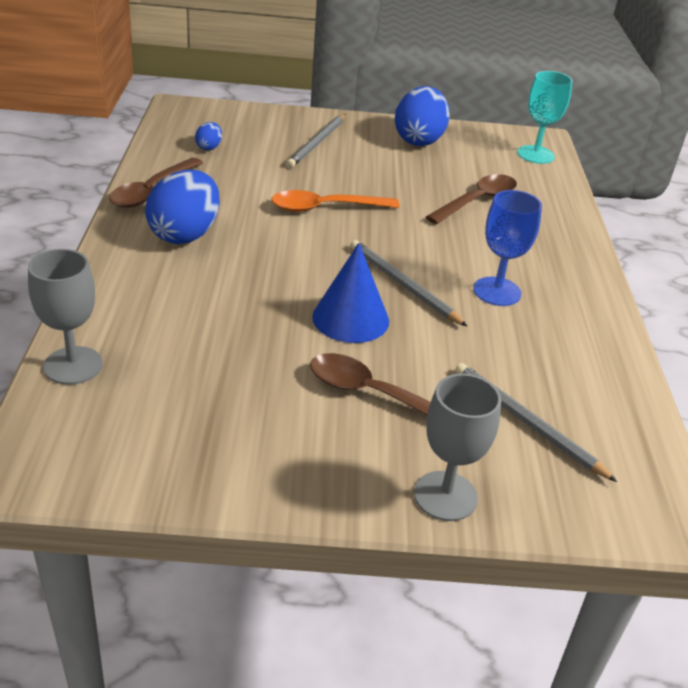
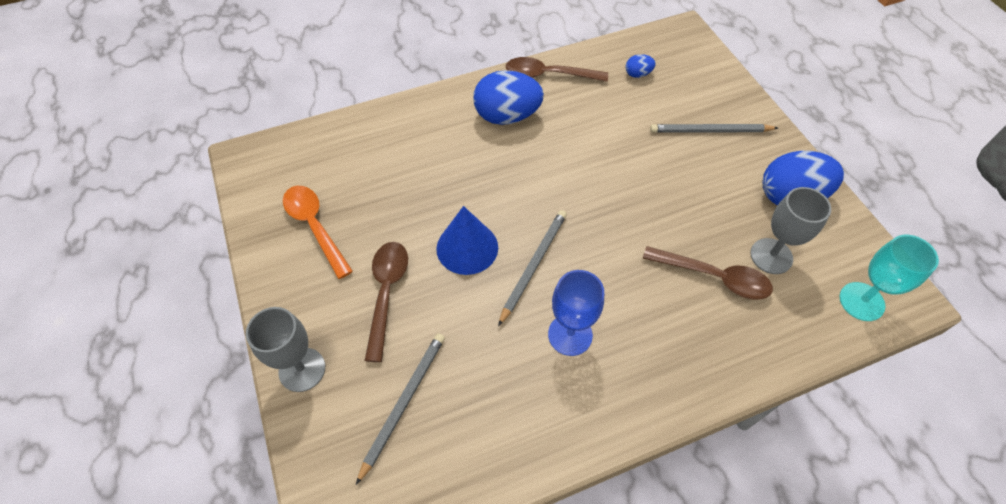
camera: 70 degrees right, 20 degrees up
grey goblet [28,249,103,385] -> grey goblet moved to [750,187,831,274]
orange spoon [271,190,400,212] -> orange spoon moved to [283,186,353,279]

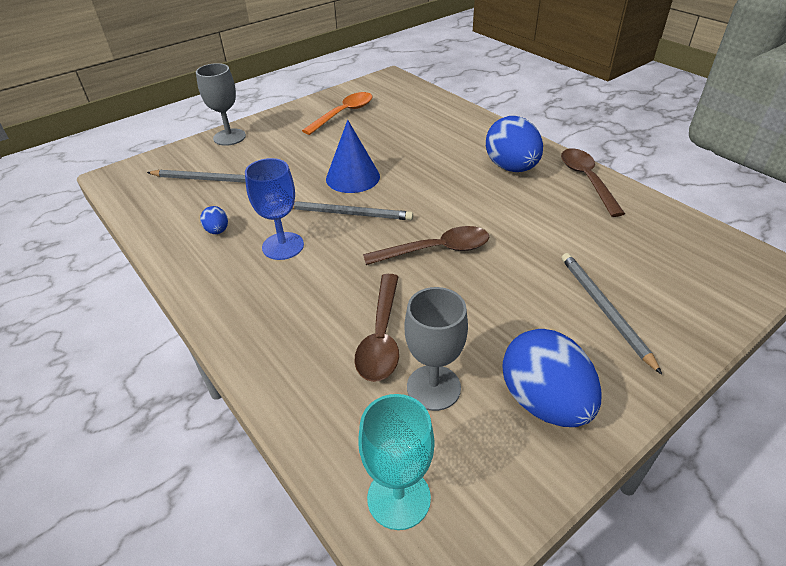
camera: 75 degrees right, 15 degrees down
brown spoon [365,242,408,362] -> brown spoon moved to [363,226,490,265]
blue egg [626,54,655,78] -> blue egg moved to [200,206,228,234]

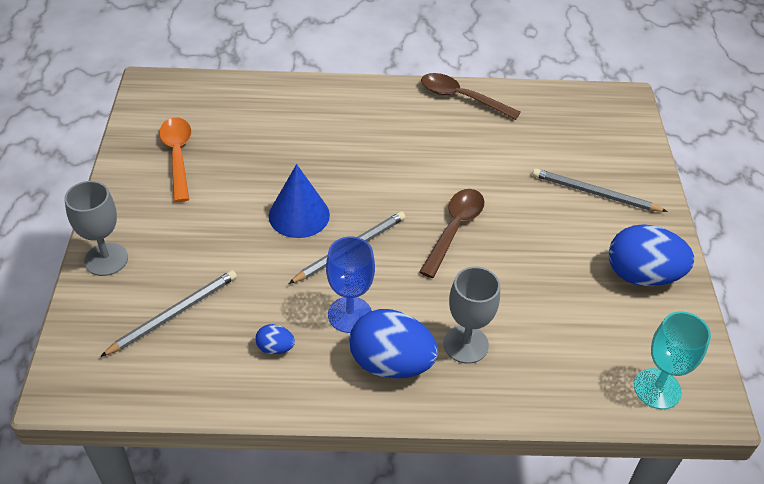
camera: 55 degrees left, 5 degrees up
brown spoon [354,274,399,382] -> none
grey goblet [405,287,468,411] -> grey goblet moved to [444,266,500,364]
blue egg [486,116,543,172] -> blue egg moved to [349,309,438,379]

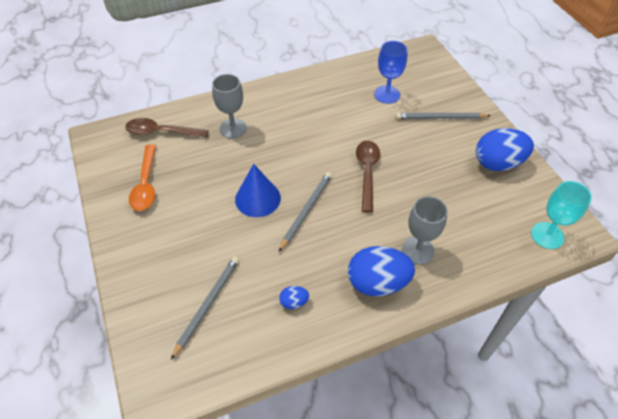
camera: 20 degrees left, 5 degrees up
grey goblet [65,181,128,276] -> grey goblet moved to [212,74,247,139]
orange spoon [159,117,192,202] -> orange spoon turned 150 degrees counterclockwise [129,144,156,211]
blue goblet [326,237,375,333] -> blue goblet moved to [374,41,407,104]
brown spoon [421,73,521,120] -> brown spoon moved to [125,118,209,138]

